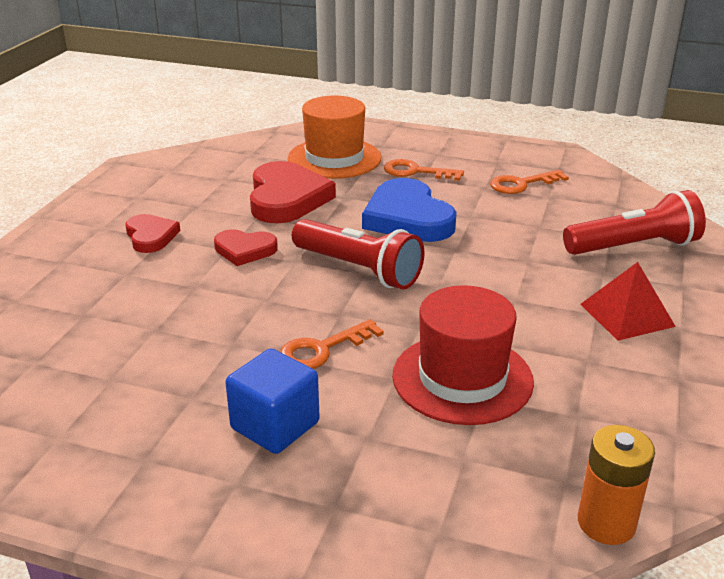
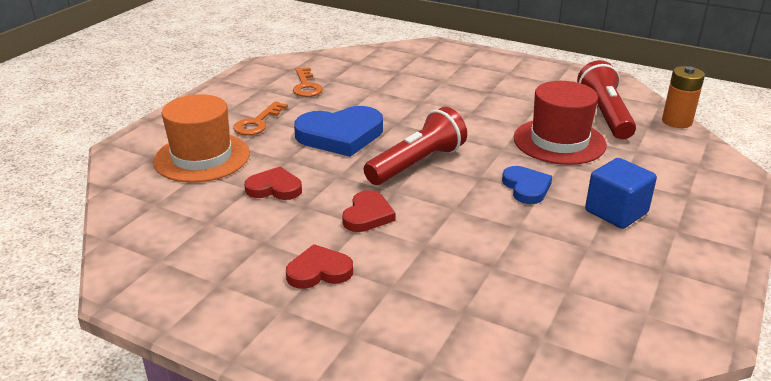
camera: 80 degrees left, 0 degrees up
red heart [250,161,336,223] -> red heart [244,167,302,200], size x0.57
orange key [280,319,384,369] -> blue heart [502,166,552,204]
red flashlight [563,190,706,255] -> red flashlight moved to [577,60,636,139]
red pyramid [580,262,676,341] -> none

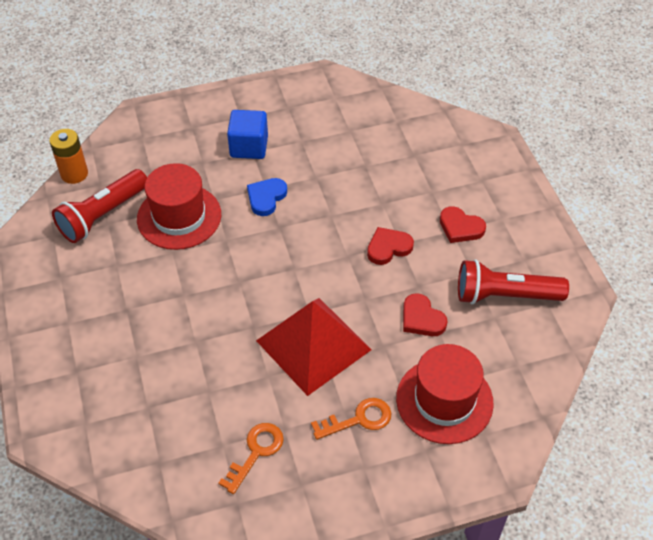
camera: 135 degrees left, 20 degrees up
orange hat [153,94,250,183] -> red hat [396,344,494,444]
blue heart [294,106,383,157] -> red pyramid [256,298,371,396]
red flashlight [364,107,467,185] -> red flashlight moved to [458,260,569,304]

